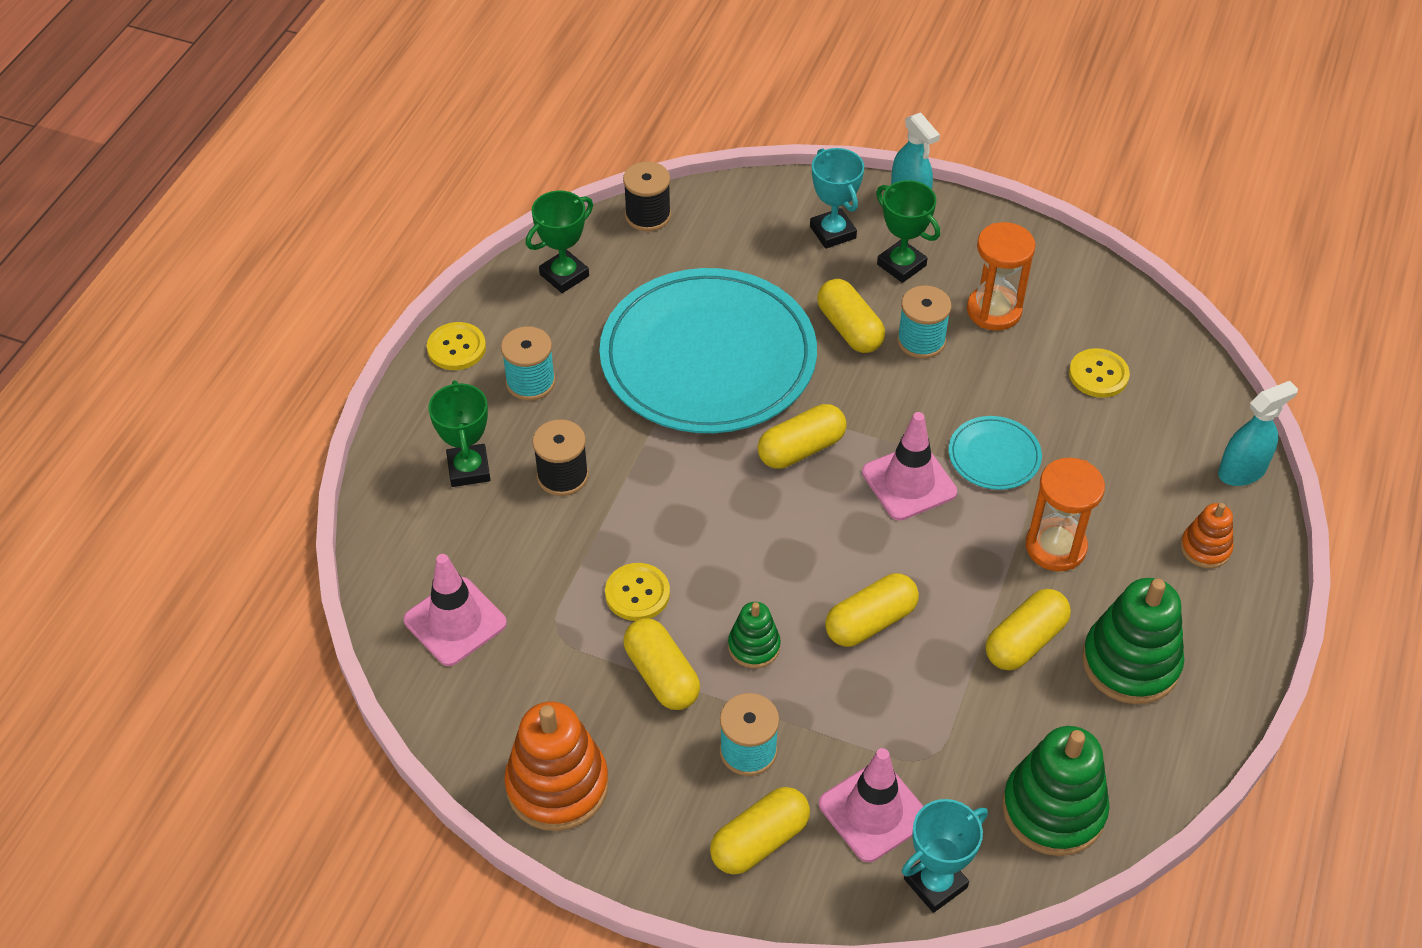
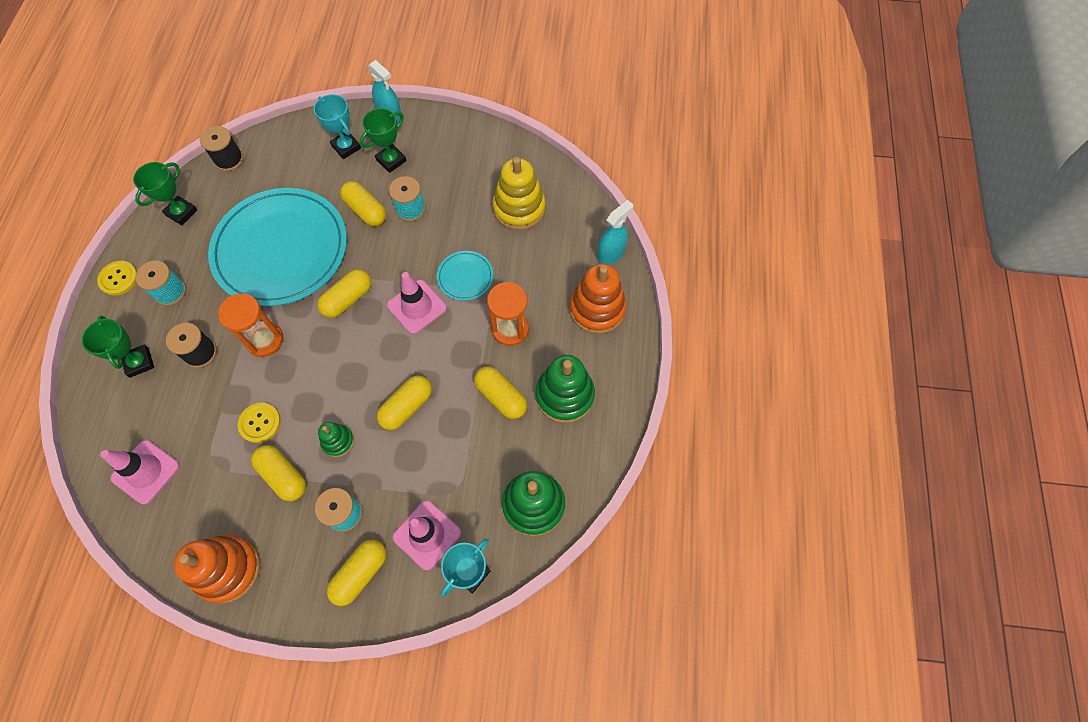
camera: 15 degrees left, 15 degrees up
green trophy [876,180,940,283] -> green trophy turned 75 degrees counterclockwise [360,108,407,173]
orange hourglass [967,222,1036,331] -> orange hourglass moved to [218,293,284,357]
yellow capsule [986,589,1071,670] -> yellow capsule turned 75 degrees counterclockwise [474,366,527,419]
yellow button [1069,348,1130,398] -> yellow stacking toy [493,157,545,230]
orange stacking toy [1181,503,1233,569] -> orange stacking toy [570,263,626,334], size x1.86

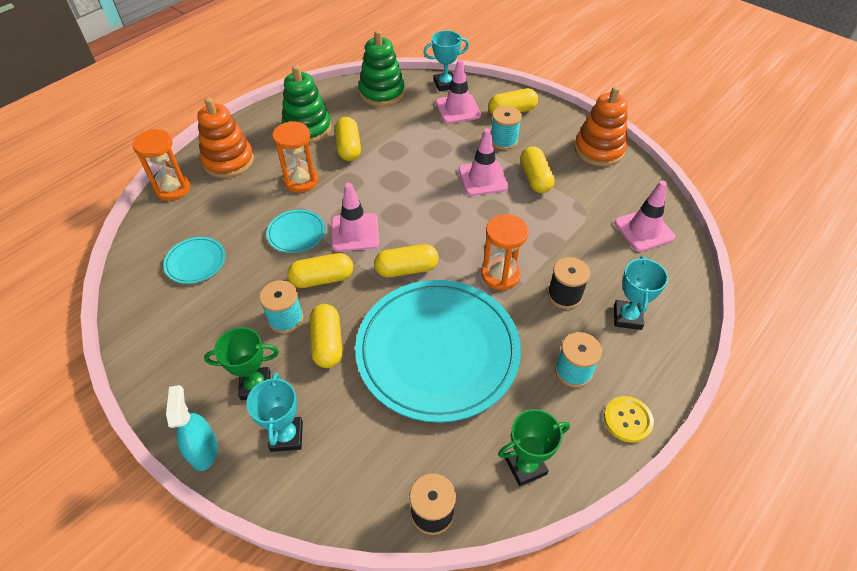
camera: 145 degrees left, 15 degrees down
green trophy [82,316,154,378] -> turquoise trophy [614,256,668,330]
yellow button [238,403,281,443] -> none
green stacking toy [318,422,354,457] -> pink traffic cone [459,128,509,196]
yellow capsule [377,376,432,430] -> yellow capsule moved to [287,253,353,288]
yellow stacking toy [493,157,545,230] -> turquoise plate [163,237,225,284]
turquoise spray bottle [597,200,633,265] -> orange hourglass [133,129,190,201]

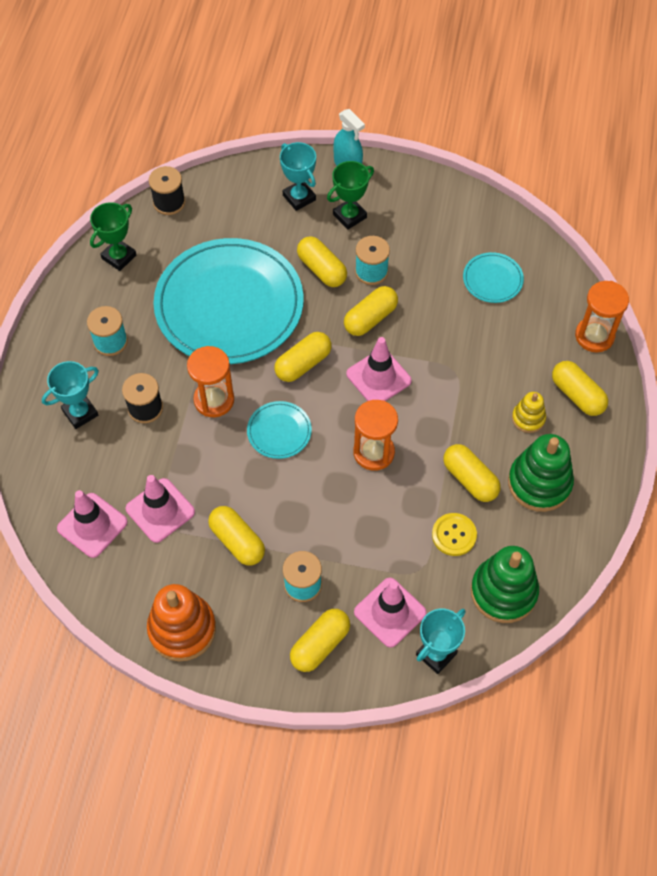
camera: 150 degrees right, 10 degrees up
orange stacking toy [197,97,254,178] -> yellow capsule [552,361,608,416]
turquoise plate [267,209,325,253] -> turquoise plate moved to [247,401,312,459]
orange hourglass [272,121,318,193] -> orange hourglass moved to [353,400,398,471]
pink traffic cone [459,128,509,196] -> pink traffic cone moved to [126,475,195,543]
yellow button [604,396,654,443] -> yellow button moved to [432,513,477,556]
turquoise trophy [614,256,668,330] -> turquoise trophy turned 75 degrees clockwise [42,361,99,429]
none -> yellow stacking toy [512,392,546,433]

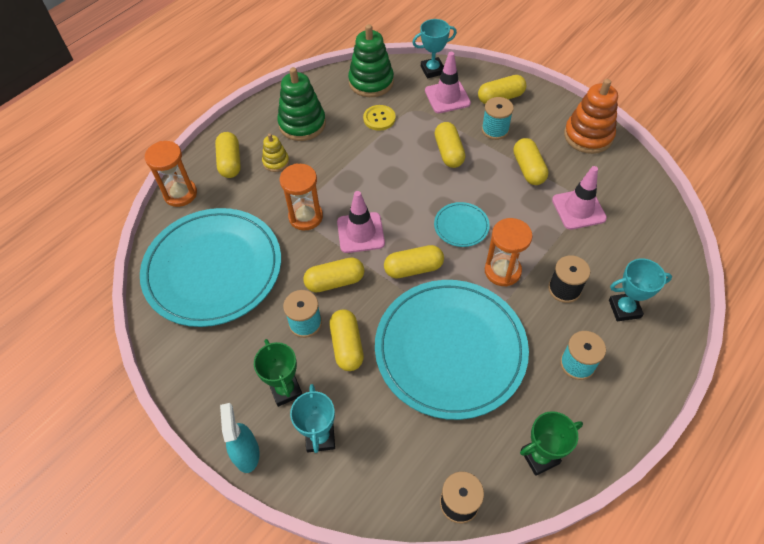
camera: 150 degrees left, 5 degrees down
pink traffic cone [57,490,128,558] -> none
green trophy [327,161,374,230] -> green trophy turned 75 degrees clockwise [254,339,302,407]
orange hourglass [353,400,398,471] -> orange hourglass moved to [280,163,323,230]
yellow capsule [443,444,501,502] -> yellow capsule moved to [435,122,466,168]
turquoise plate [463,252,524,303] -> turquoise plate [140,208,281,327], size x2.43

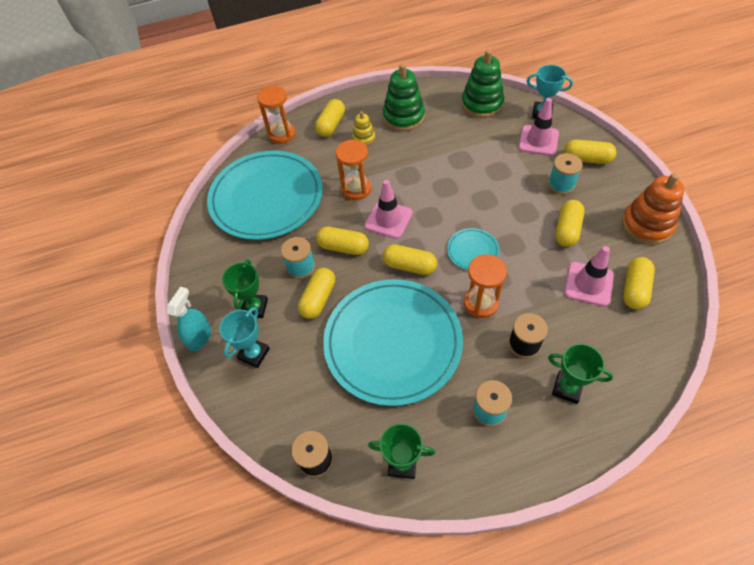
camera: 35 degrees right, 0 degrees up
yellow button [363,105,396,131] -> none
yellow capsule [435,122,466,168] -> yellow capsule moved to [623,257,655,309]
turquoise trophy [609,258,672,321] -> green trophy [548,344,613,404]

